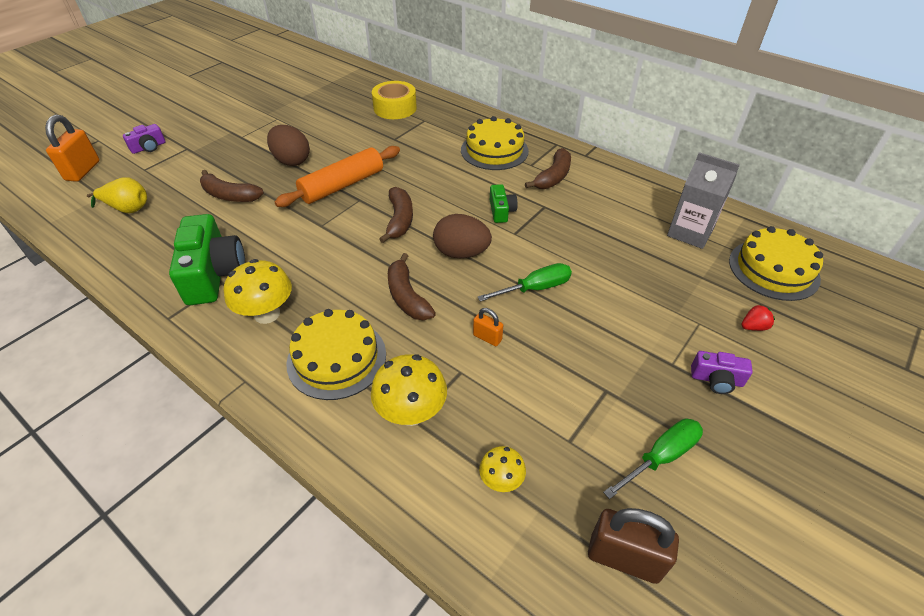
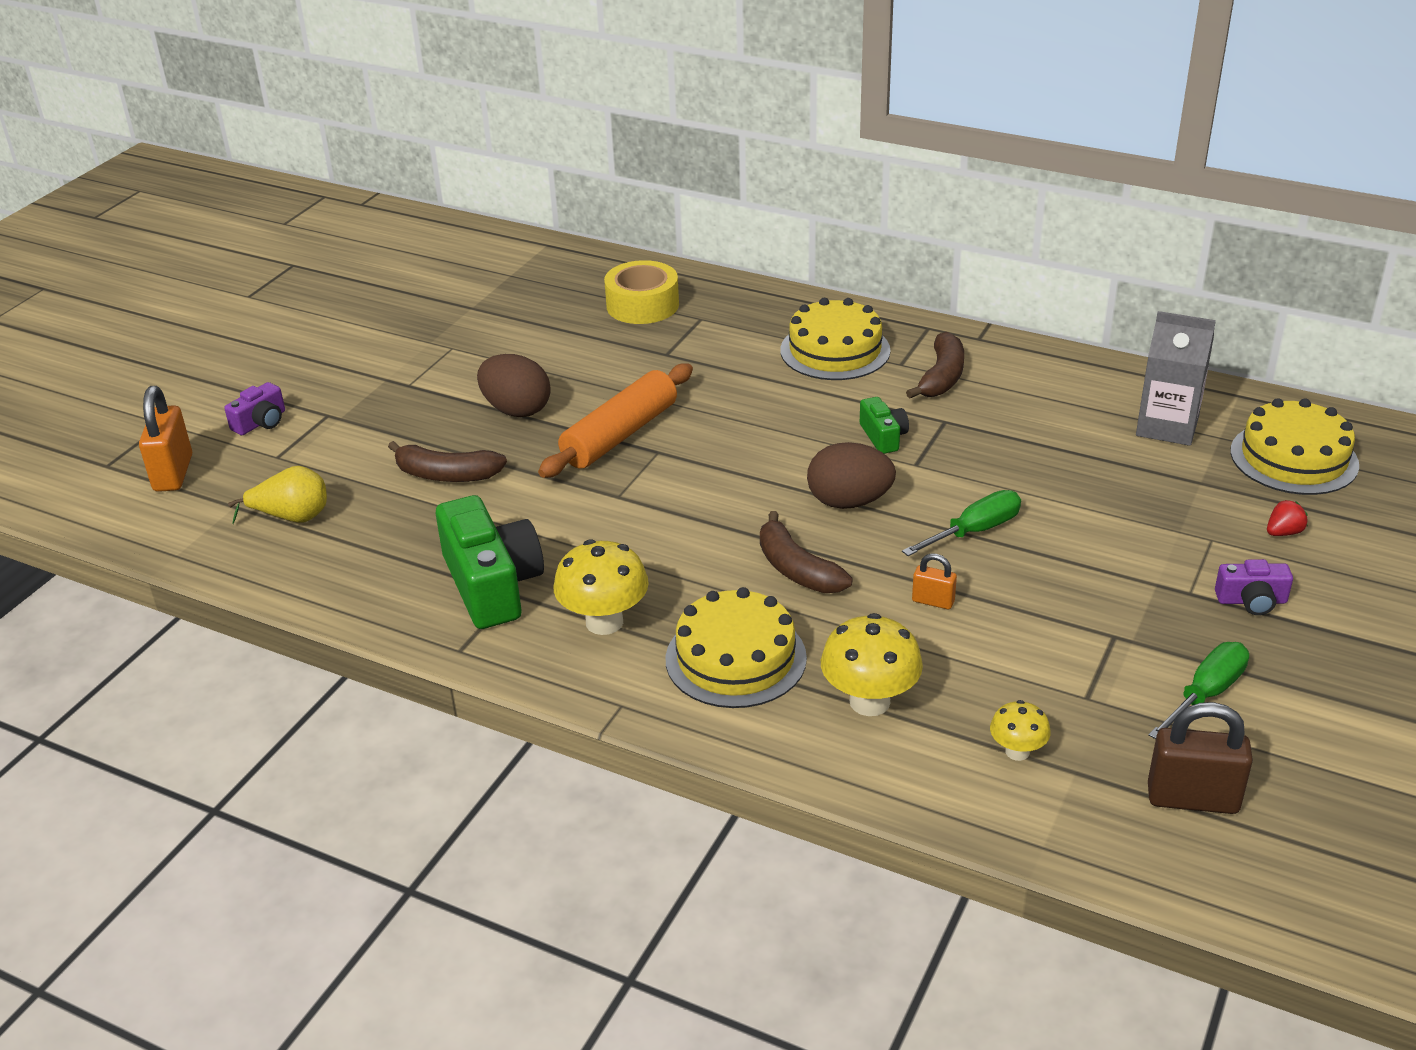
camera: 10 degrees left, 10 degrees down
brown banana [379,187,413,243] -> none

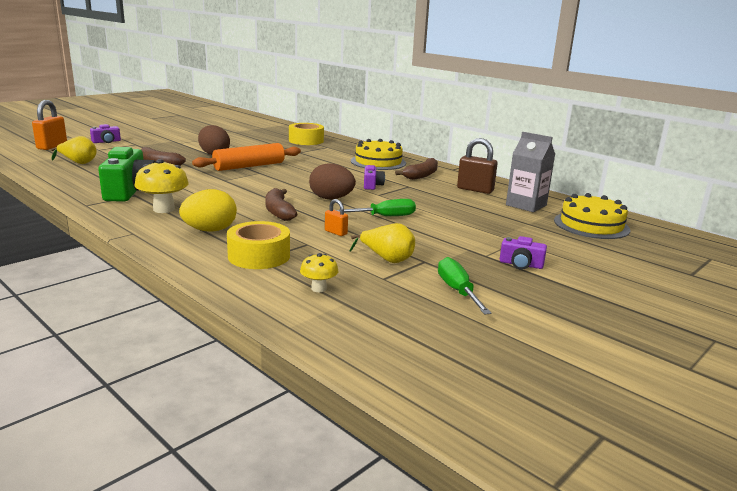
camera: 15 degrees right, 15 degrees down
yellow cake [666,587,807,708] -> yellow egg [179,189,237,232]
yellow mushroom [821,613,923,716] -> yellow tape [227,221,290,269]
green camera [860,397,909,454] -> purple camera [364,165,385,190]
green screwdriver [1148,642,1249,739] -> green screwdriver turned 75 degrees counterclockwise [438,257,491,315]
brown padlock [1148,702,1253,814] -> brown padlock moved to [457,138,498,194]
red strawberry [1267,500,1308,536] -> none
none -> yellow pear [350,223,415,263]

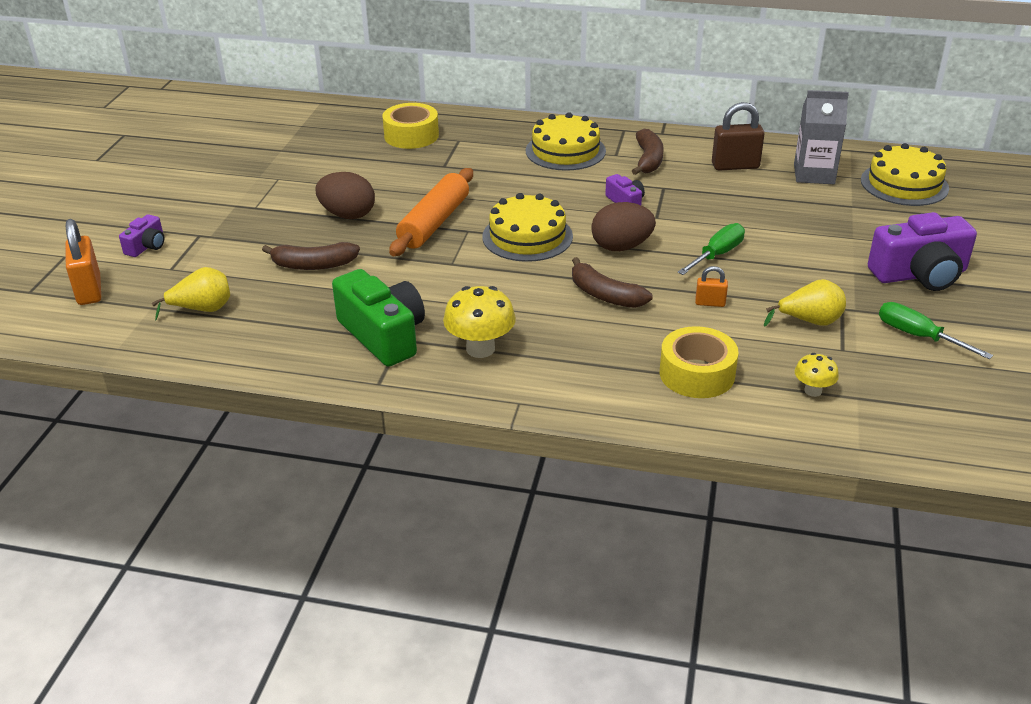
camera: 30 degrees left, 15 degrees up
yellow egg [179,189,237,232] -> none
purple camera [500,236,547,269] -> purple camera [868,212,977,291], size x2.00
none -> yellow cake [482,193,573,262]

